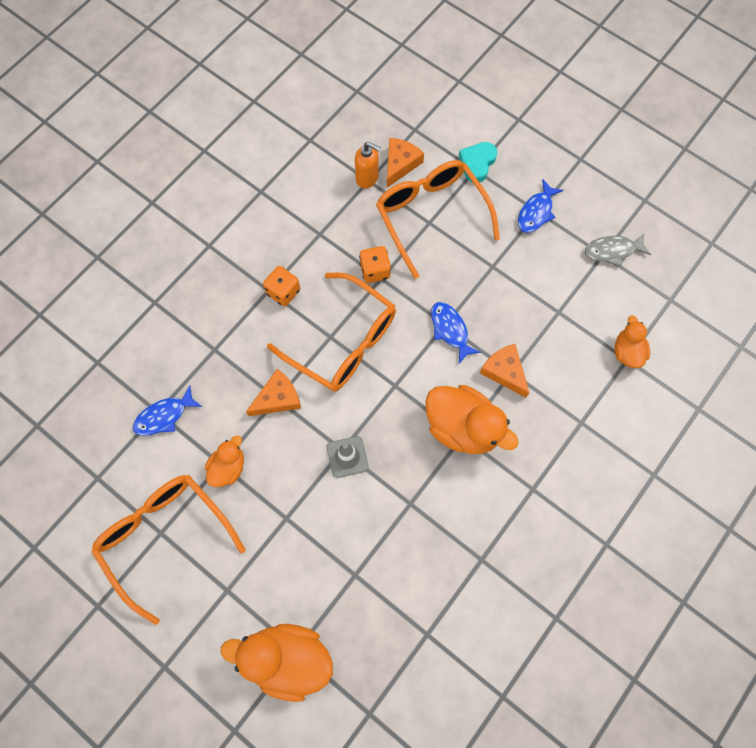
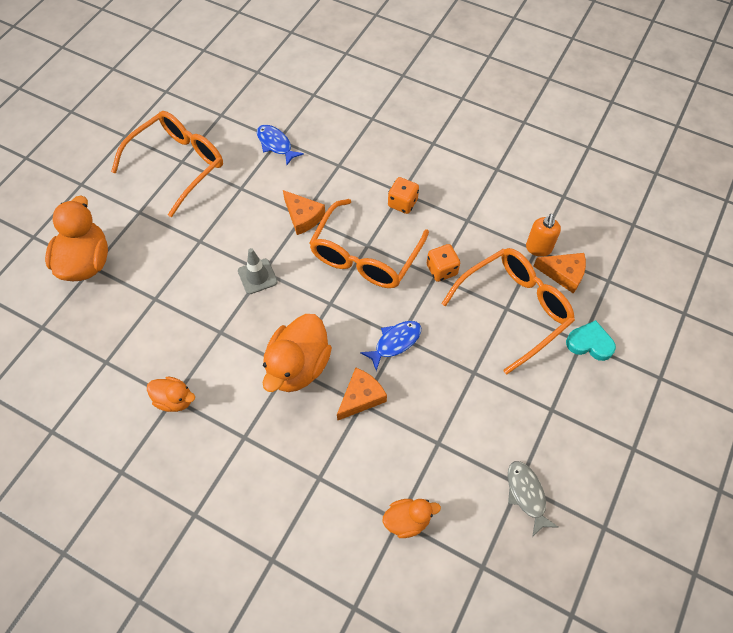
camera: 80 degrees right, 10 degrees down
orange duck [205,436,244,487] -> orange duck moved to [147,376,195,412]
blue fish [518,179,564,233] -> none

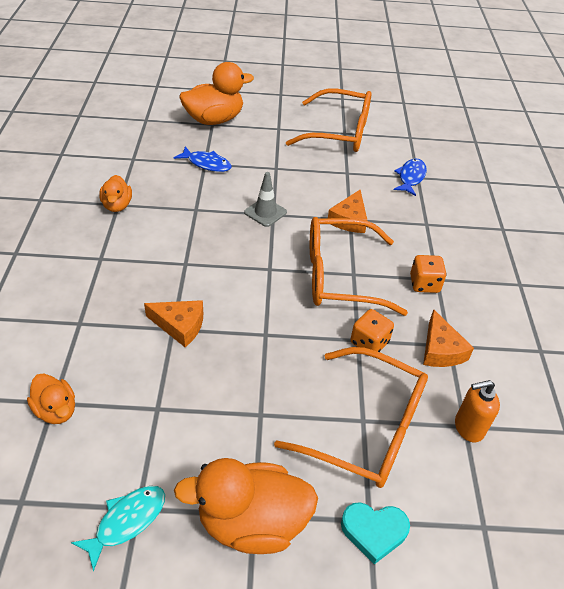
camera: 60 degrees right, 15 degrees down
orange duck [263,314,332,392] -> orange duck moved to [174,458,318,554]
blue fish [360,321,421,371] -> blue fish moved to [174,146,232,172]
grey fish [508,461,558,537] -> turquoise fish [71,486,165,572]
orange cheese [534,253,586,293] -> orange cheese moved to [423,309,474,367]
turquoise heart [566,320,616,361] -> turquoise heart turned 105 degrees clockwise [341,502,410,564]

